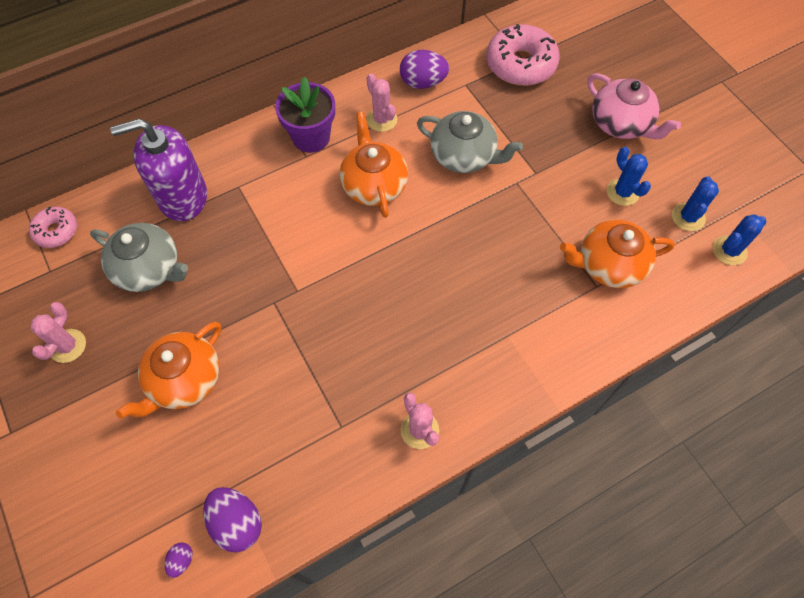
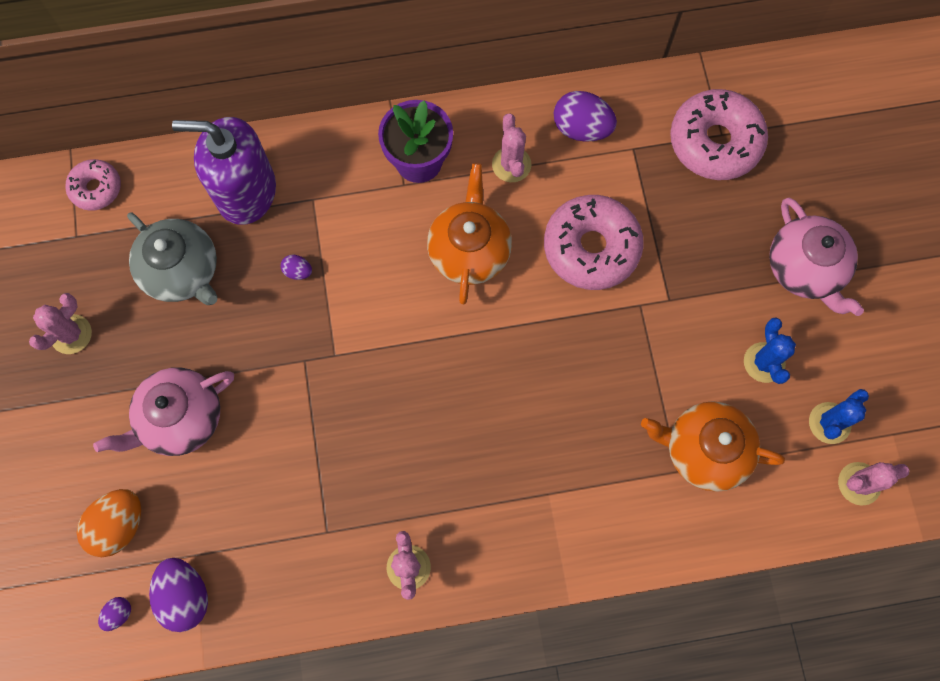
camera: 20 degrees right, 10 degrees up
orange teapot [116,322,221,419] -> pink teapot [93,367,234,456]
grey teapot [417,111,523,173] -> pink donut [544,195,644,290]
blue cactus [713,215,767,265] -> pink cactus [838,462,910,506]
none -> orange egg [77,489,141,557]
none -> purple egg [281,254,312,280]

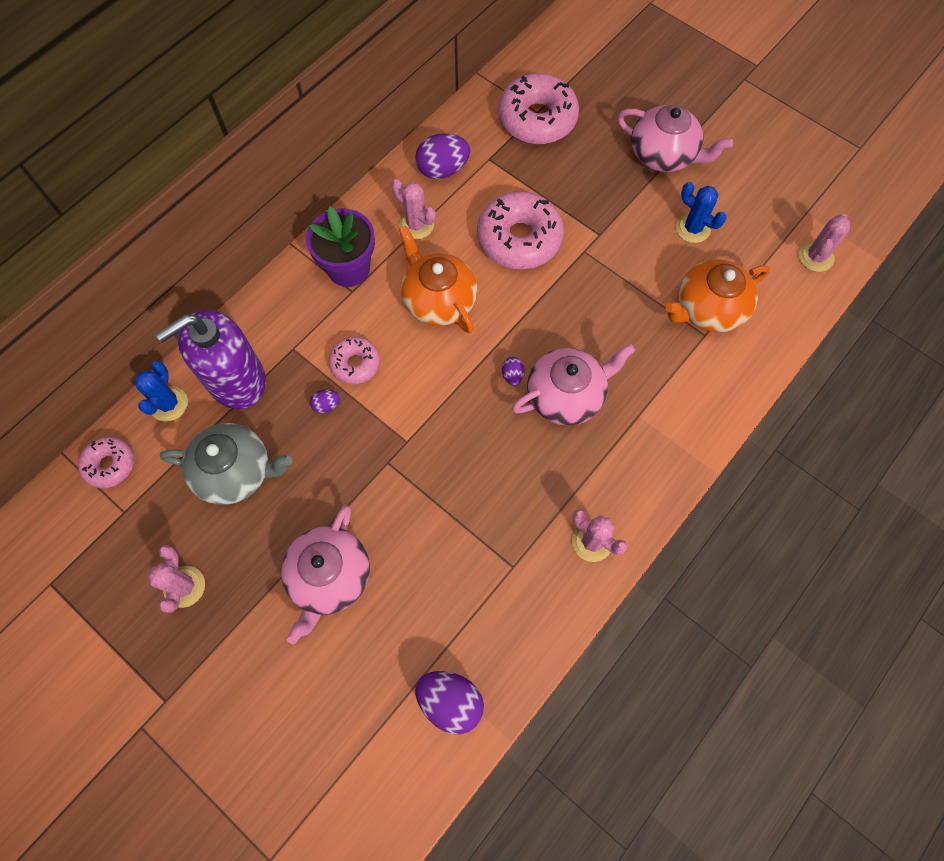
camera: 40 degrees left, 5 degrees down
orange egg [77,489,141,557] -> none
purple egg [98,597,131,631] -> purple egg moved to [502,357,524,386]
blue cactus [809,389,869,444] -> blue cactus moved to [134,361,188,422]
none -> pink donut [329,337,380,385]
none -> pink teapot [512,344,635,426]

